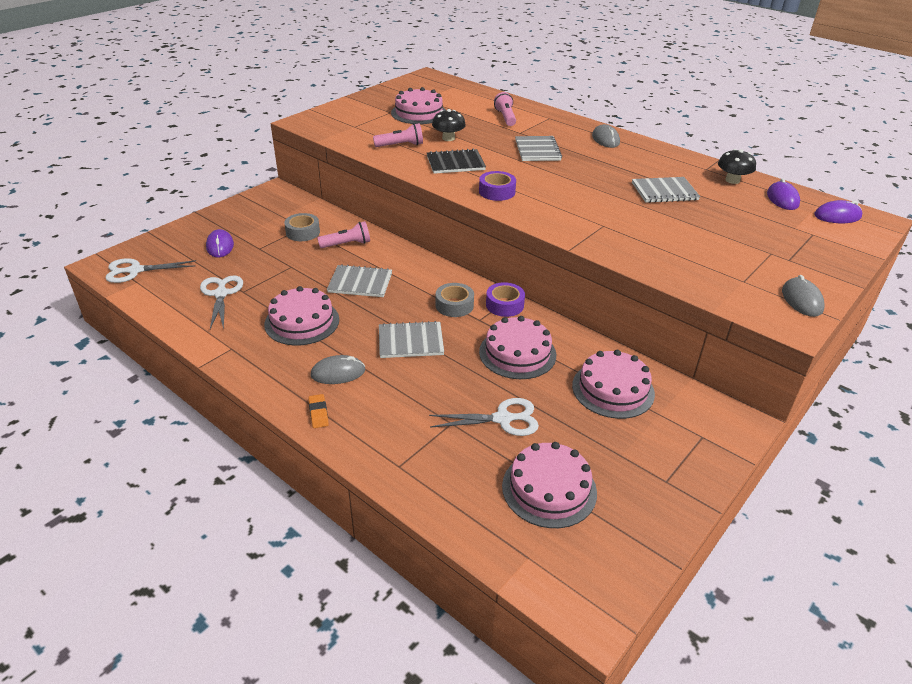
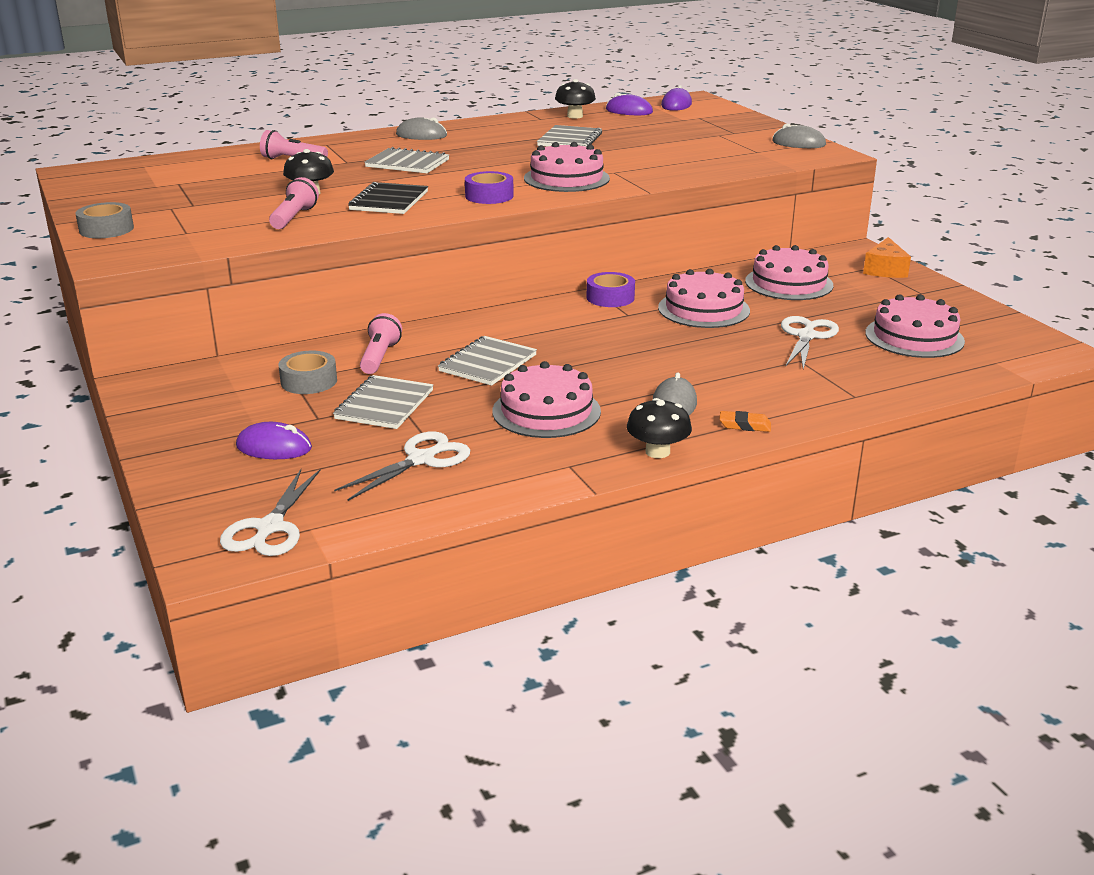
camera: 65 degrees left, 10 degrees down
white scissors [200,275,243,329] -> white scissors turned 120 degrees clockwise [334,431,470,501]
grey notebook [379,321,444,358] -> grey notebook moved to [333,375,434,429]
pink cake [391,87,446,124] -> pink cake moved to [524,142,610,192]
grey tape [436,283,474,317] -> grey tape moved to [76,202,134,238]
none -> black mushroom [627,398,692,458]
none -> orange cheese [863,237,911,278]

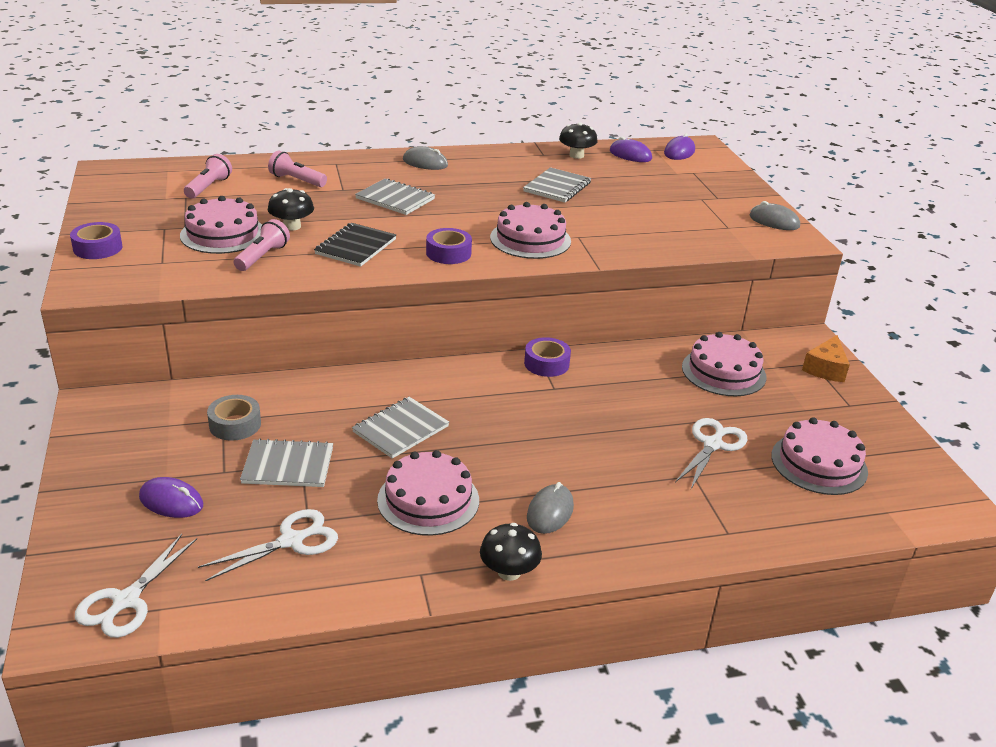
camera: 10 degrees right, 5 degrees up
grey tape [76,202,134,238] -> purple tape [70,222,122,259]
grey notebook [333,375,434,429] -> grey notebook turned 60 degrees clockwise [240,438,333,487]
pink flashlight [360,313,402,374] -> pink flashlight moved to [184,154,232,199]
pink cake [658,269,750,328] -> pink cake moved to [180,196,262,254]
orange eraser [719,411,771,432] -> none

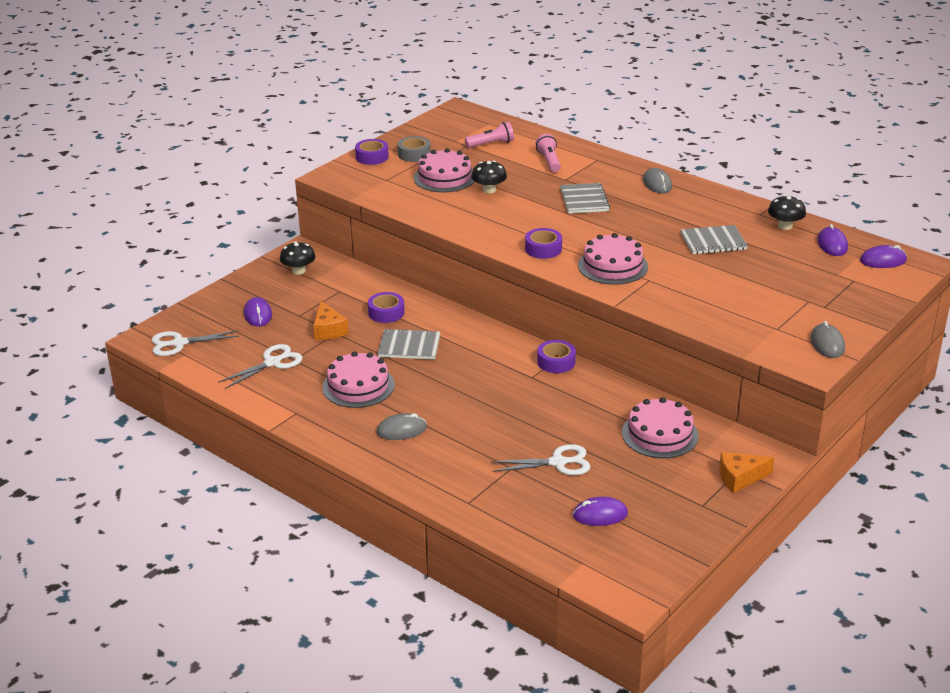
camera: 55 degrees right, 0 degrees up
white scissors [198,509,338,581] -> white scissors turned 60 degrees counterclockwise [218,344,303,389]
grey tape [207,395,261,441] -> grey tape moved to [398,136,431,162]
pink flashlight [234,219,290,271] -> none
grey notebook [240,438,333,487] -> orange cheese [313,301,349,340]
black notebook [314,223,396,267] -> none
black mushroom [480,523,542,581] -> black mushroom moved to [280,241,316,275]
pink cake [771,417,868,495] -> purple mouse [573,497,628,526]
none -> purple tape [368,292,405,323]

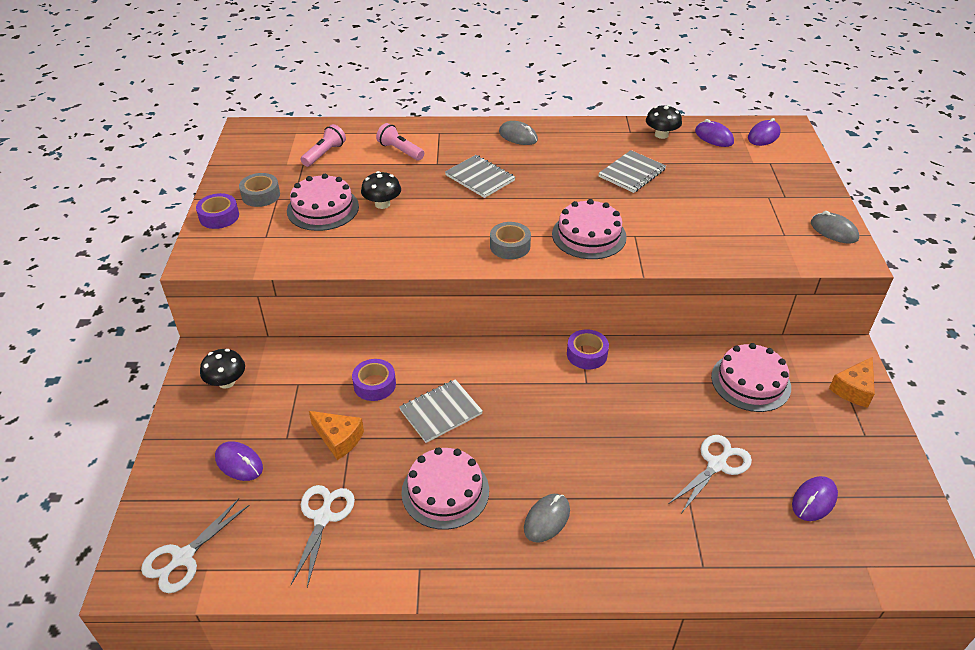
camera: 40 degrees left, 10 degrees up
purple tape [525,228,562,259] -> grey tape [490,222,531,259]

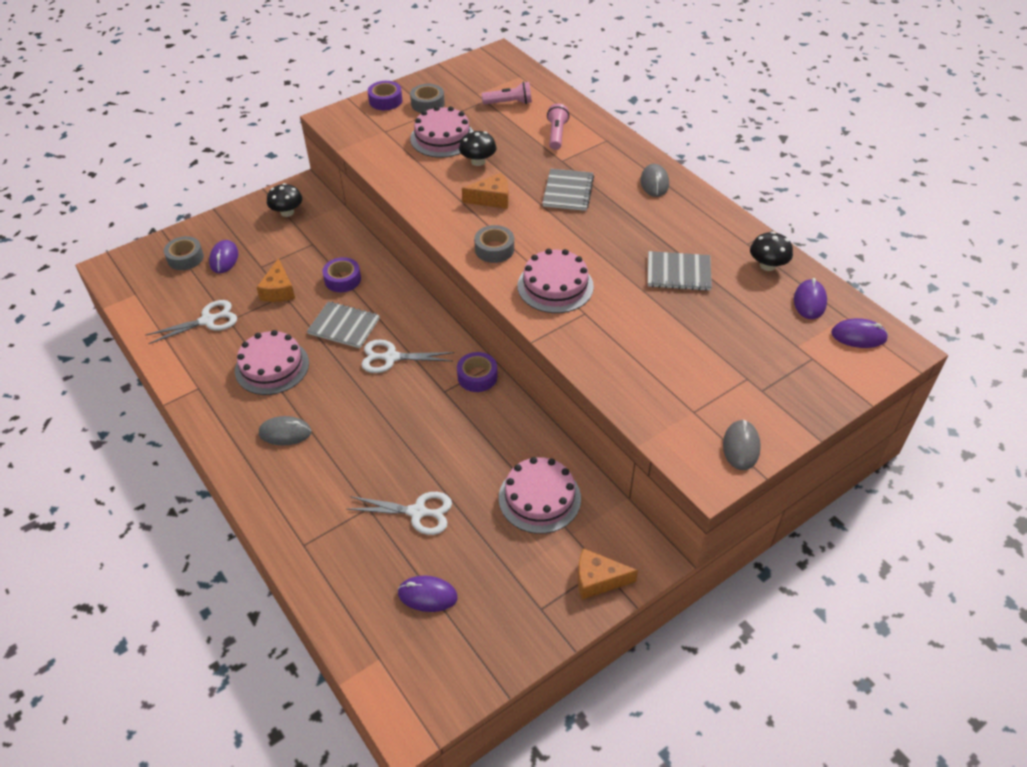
camera: 55 degrees right, 5 degrees up
white scissors [141,498,250,593] -> white scissors moved to [361,340,454,373]
none -> grey tape [164,236,204,270]
none -> orange cheese [462,173,509,209]

